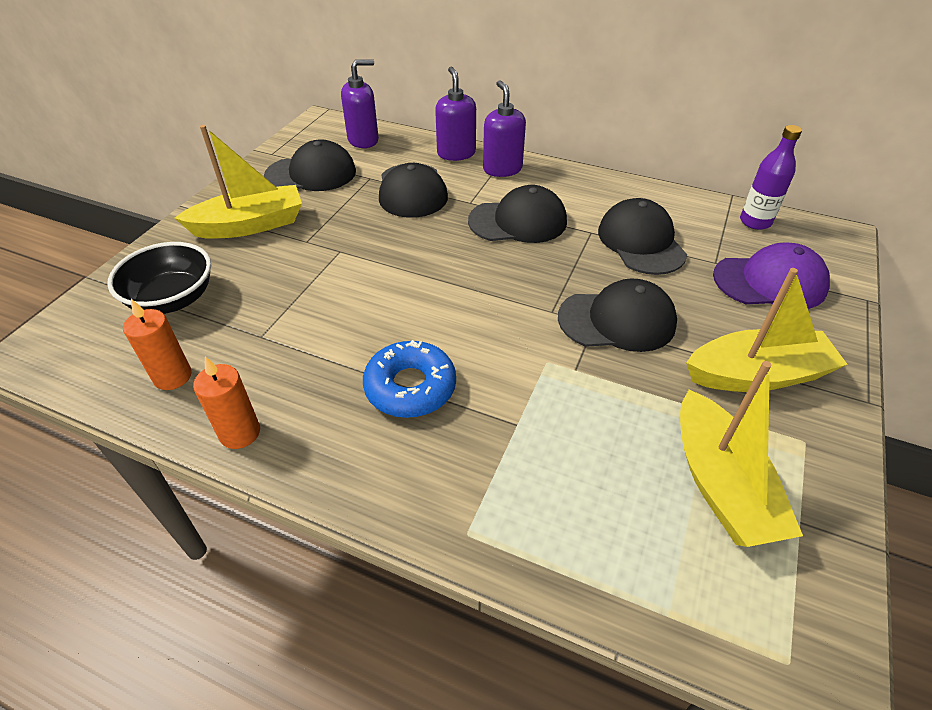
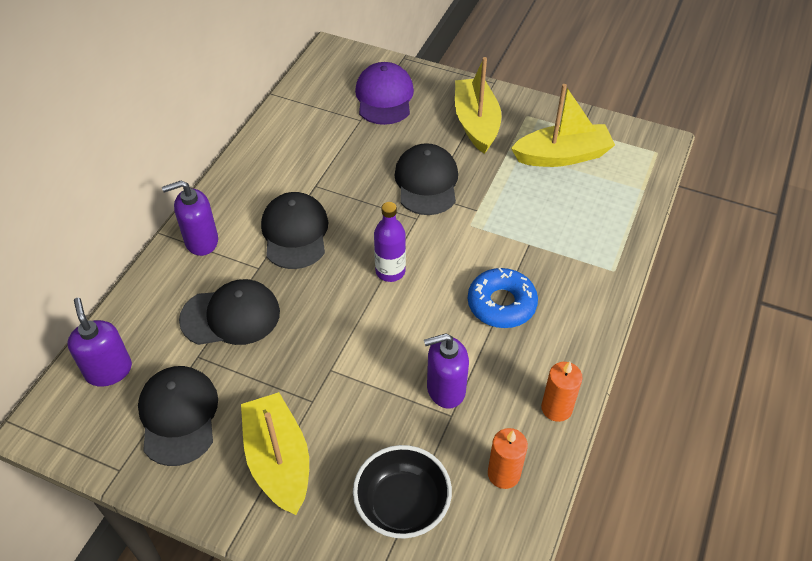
camera: 90 degrees left, 5 degrees up
purple soap dispenser [435,67,476,161] -> purple soap dispenser moved to [424,333,469,409]
black cap [598,198,687,275] -> none
purple bottle [740,125,802,230] -> purple bottle moved to [374,202,406,282]

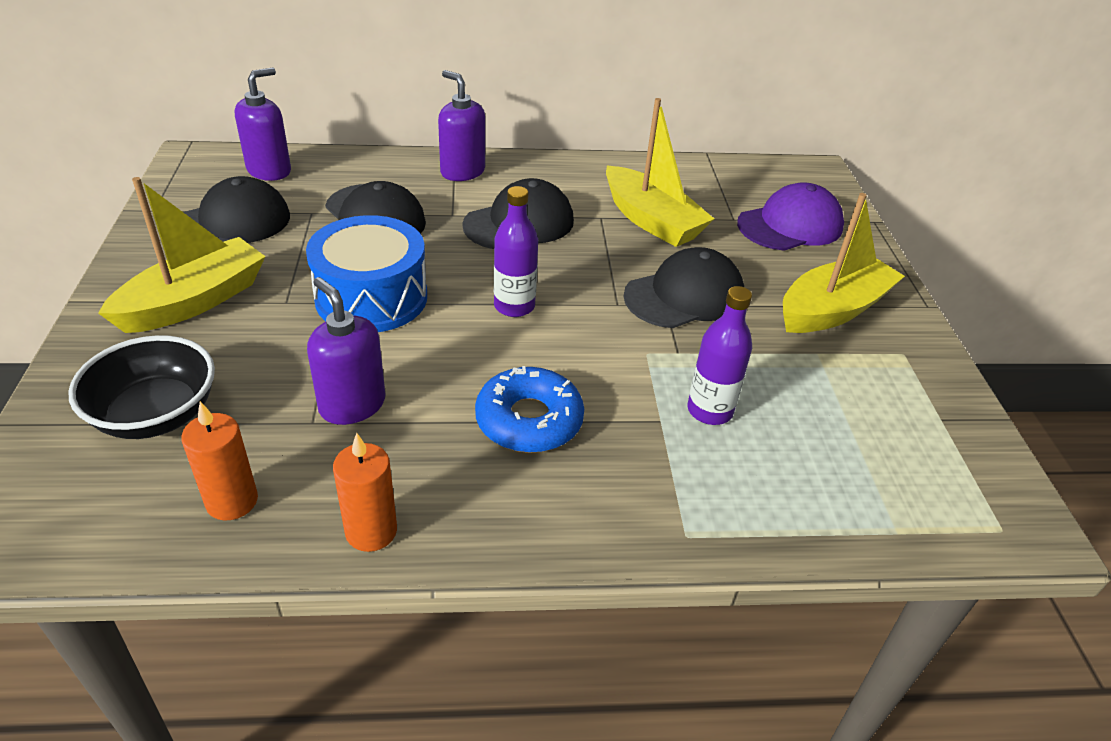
camera: 60 degrees right, 10 degrees down
yellow boat [511,84,615,167] -> yellow boat moved to [606,98,714,247]
none -> blue drum [306,215,427,332]
none -> purple bottle [687,286,752,425]

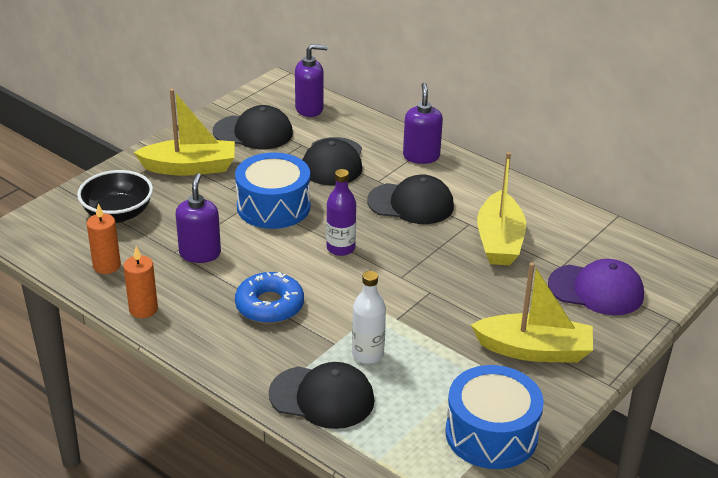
camera: 45 degrees right, 5 degrees down
black cap [623,247,744,328] -> black cap moved to [269,362,375,429]
purple bottle [687,286,752,425] -> white bottle [352,271,386,364]
none -> blue drum [445,365,544,469]

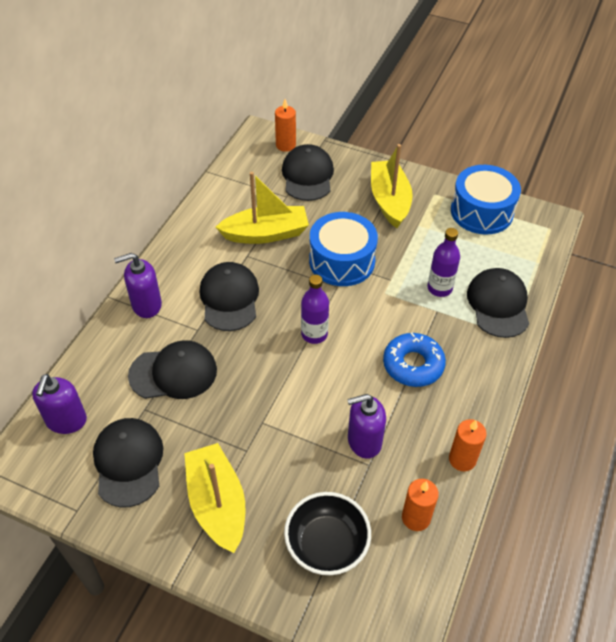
camera: 105 degrees left, 15 degrees up
blue drum [235,152,311,229] -> blue drum moved to [309,212,378,286]
purple soap dispenser [295,44,328,117] -> purple soap dispenser turned 150 degrees counterclockwise [32,374,87,434]
white bottle [352,271,386,364] -> purple bottle [427,228,460,297]
purple cap [548,259,644,315] -> black cap [282,144,334,201]
none -> orange candle [275,99,296,152]

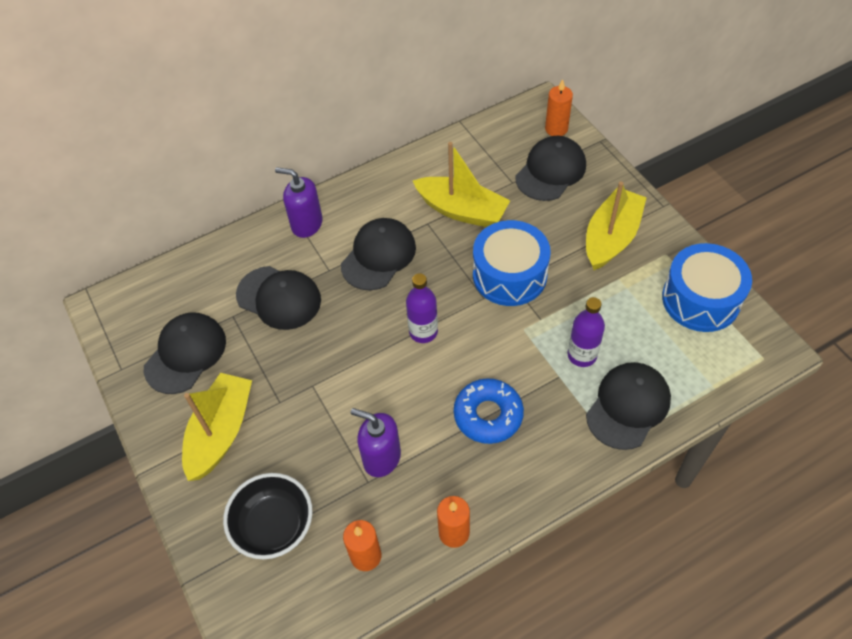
camera: 40 degrees right, 5 degrees up
purple soap dispenser [32,374,87,434] -> none

